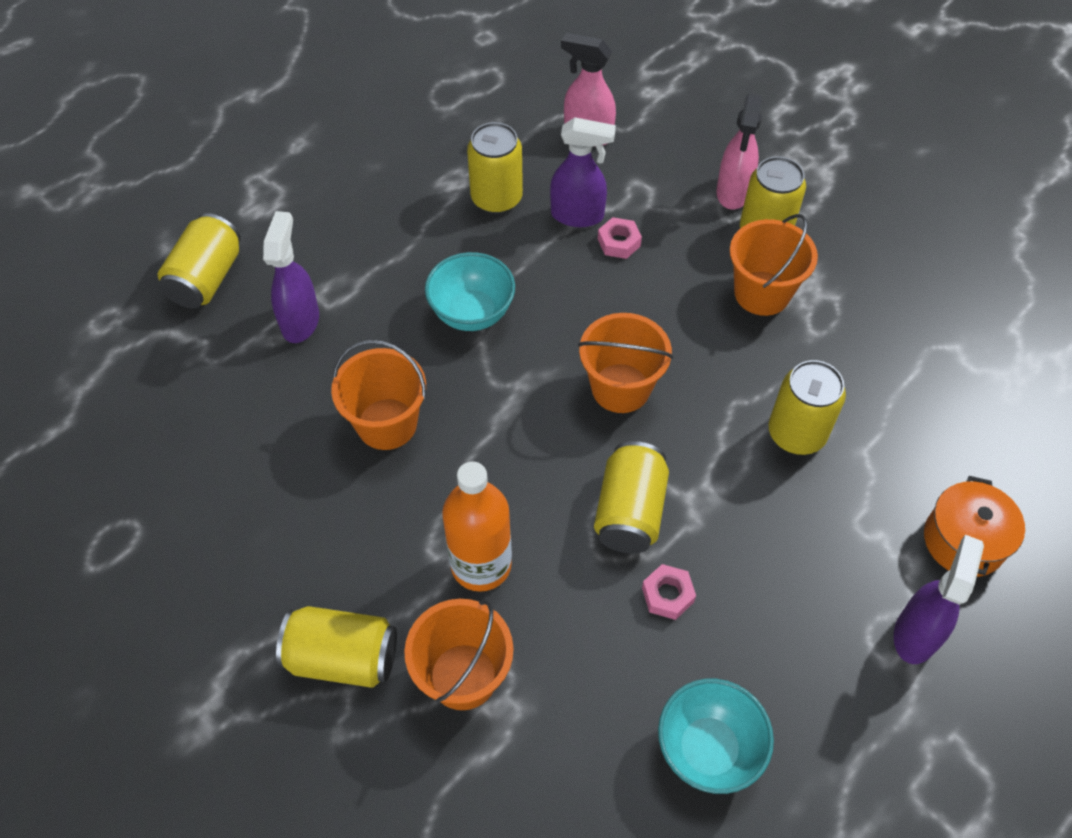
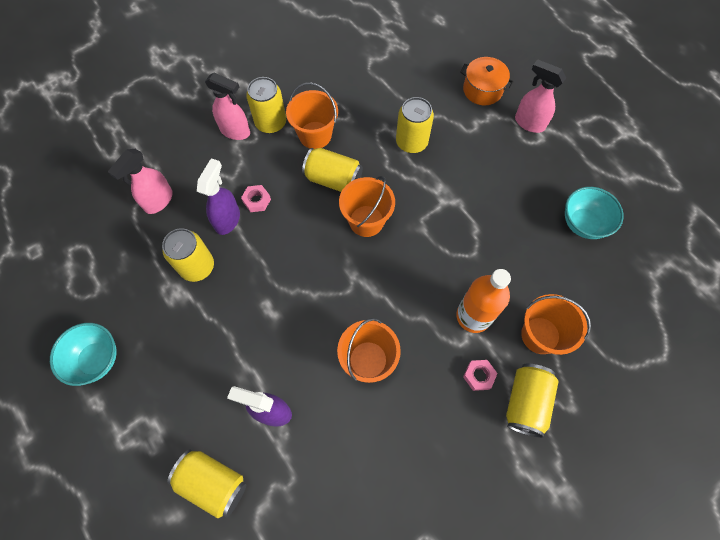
camera: 80 degrees left, 10 degrees up
turquoise bowl [425,252,515,331] -> turquoise bowl moved to [50,323,117,386]
yellow can [594,441,669,553] -> yellow can moved to [302,148,363,192]
pink nut [642,564,696,620] -> pink nut moved to [463,360,498,391]
purple spray bottle [894,535,984,664] -> pink spray bottle [515,59,566,133]

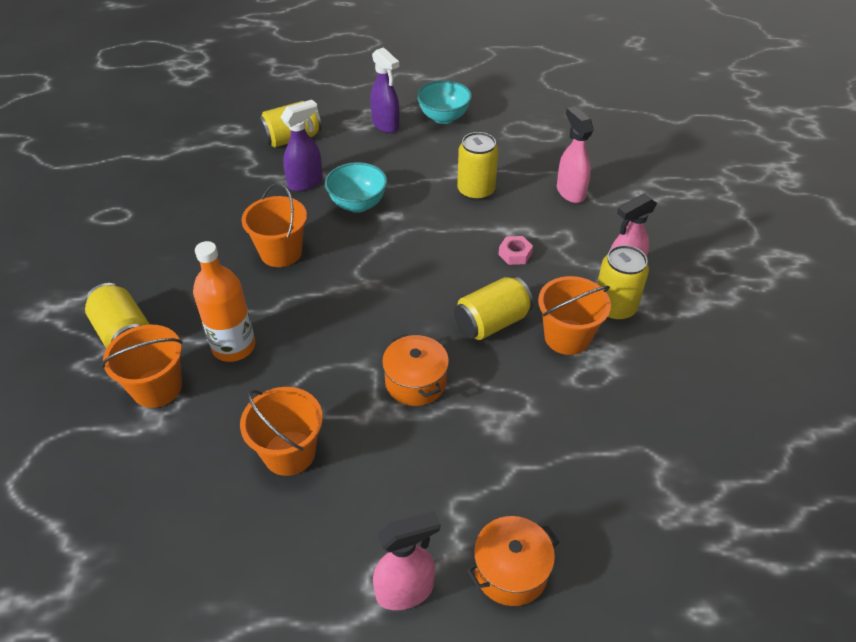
camera: 125 degrees right, 20 degrees down
purple spray bottle [197,159,240,235] -> purple spray bottle moved to [370,47,400,133]
orange bucket [339,176,395,237] -> orange bucket moved to [240,387,323,476]
yellow can [396,97,434,153] -> none
pink nut [463,360,498,391] -> none
turquoise bowl [565,187,624,239] -> turquoise bowl moved to [325,162,387,213]
none -> orange pot [382,334,449,406]

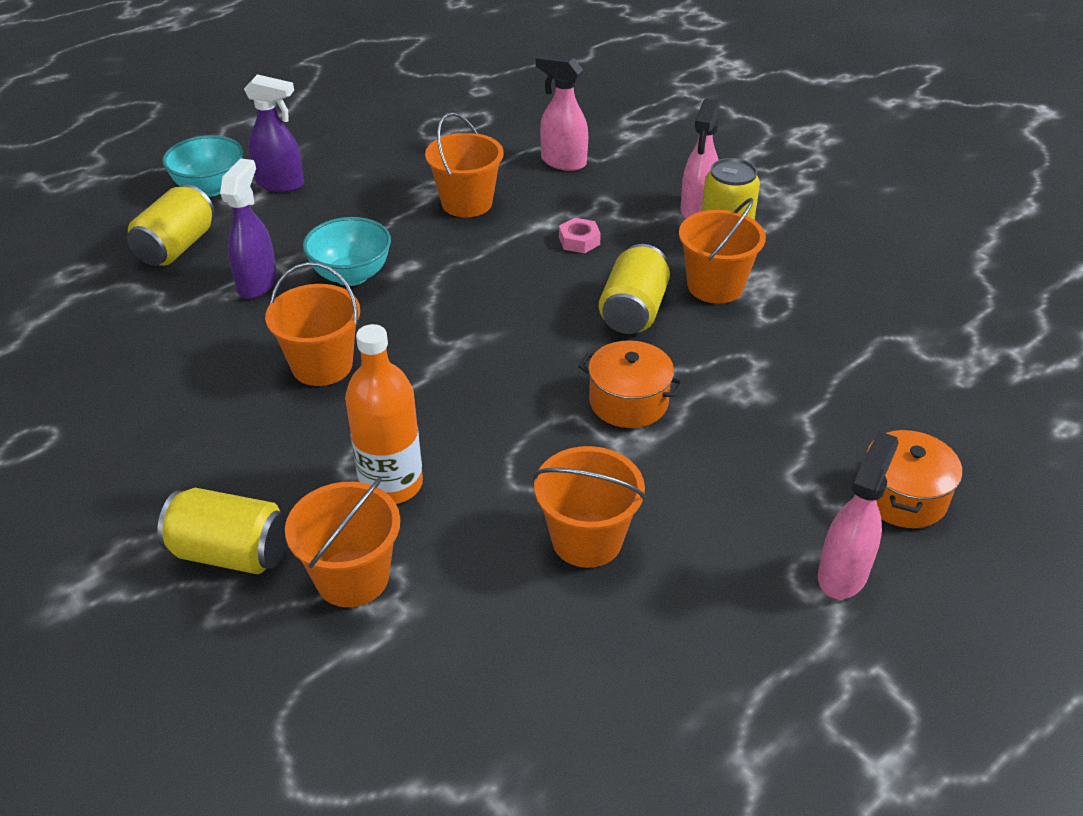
camera: 40 degrees left, 5 degrees down
turquoise bowl [417,80,472,124] -> turquoise bowl moved to [163,135,244,197]
yellow can [457,132,498,201] -> orange bucket [425,112,504,217]

